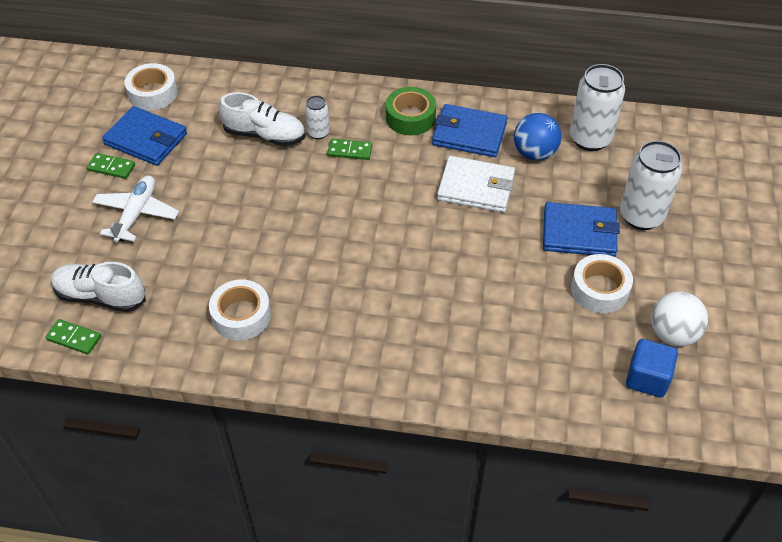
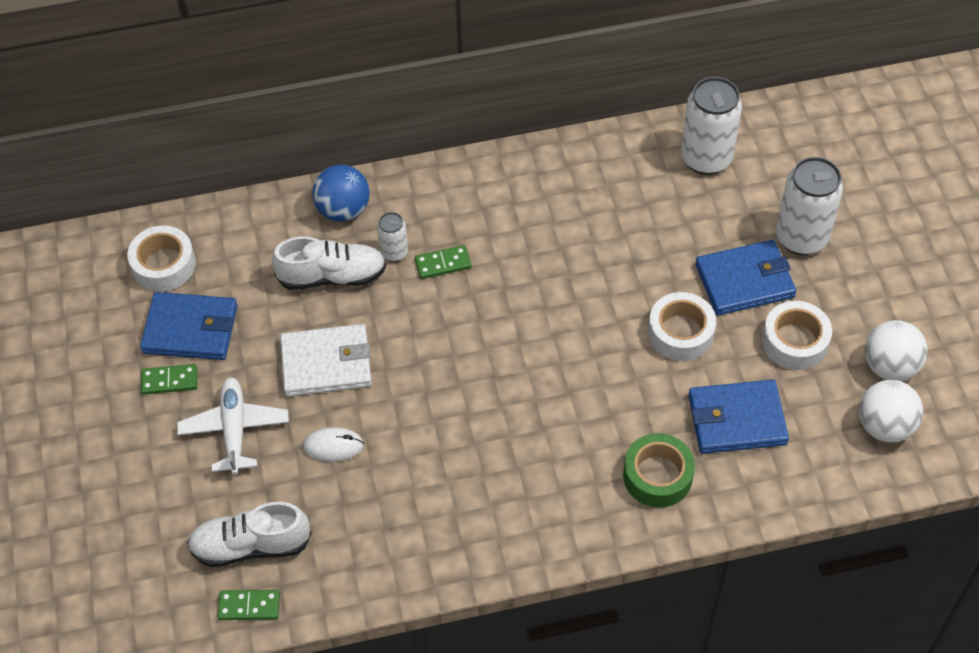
camera: 20 degrees left, 5 degrees up
white tape [209,279,271,340] -> white tape moved to [648,292,716,361]
green tape [386,87,436,135] -> green tape moved to [623,433,695,507]
blue wallet [432,104,507,157] -> blue wallet moved to [688,380,789,454]
white wallet [437,156,515,213] -> white wallet moved to [280,324,372,397]
blue ball [514,113,562,161] -> blue ball moved to [312,165,370,222]
blue cube [626,339,678,397] -> white ball [859,380,923,442]
none -> white mouse [303,427,364,462]

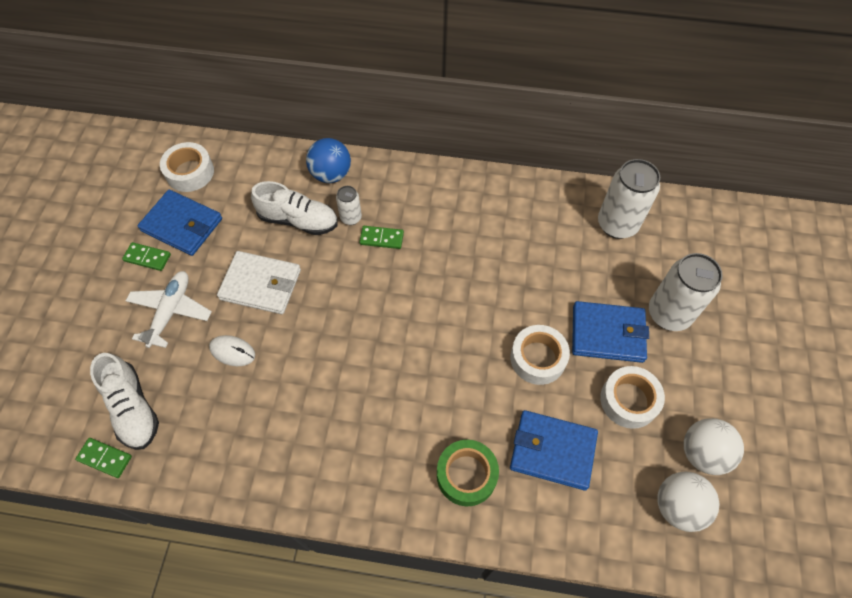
camera: 20 degrees right, 5 degrees up
white shoe [187,502,312,567] -> white shoe turned 135 degrees counterclockwise [90,353,159,450]

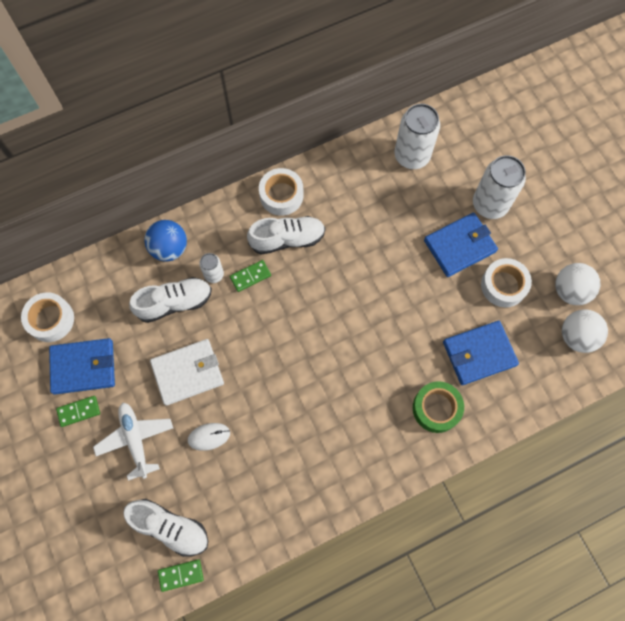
camera: 35 degrees left, 10 degrees up
white tape [510,325,570,385] -> white tape moved to [259,168,303,216]
none -> white shoe [247,216,325,254]

